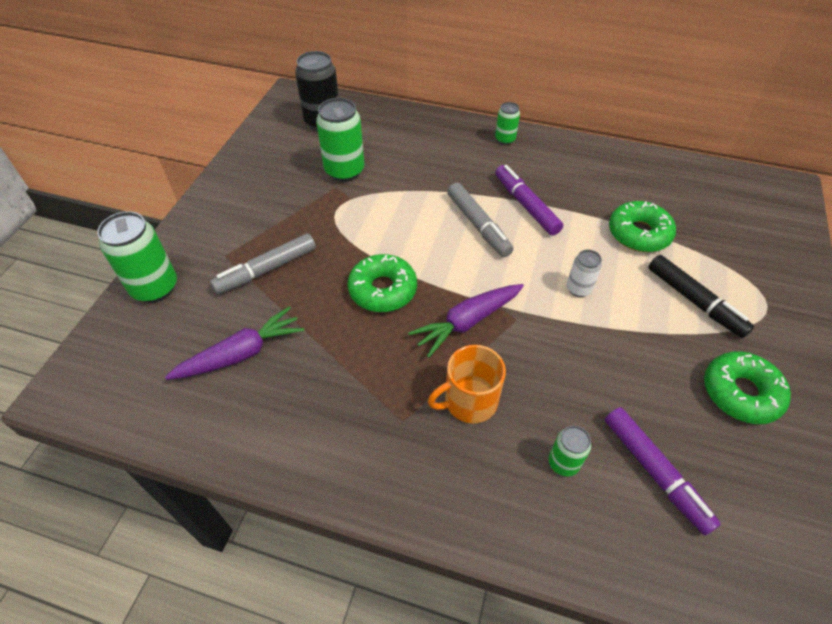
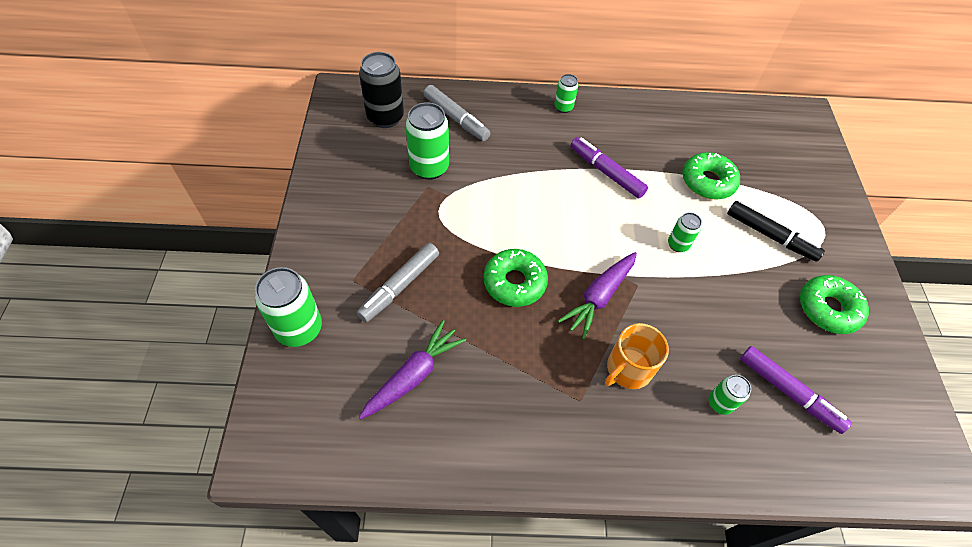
camera: 20 degrees left, 5 degrees up
grey marker [448,183,513,257] -> grey marker moved to [423,85,490,141]
white can [567,250,602,297] -> green can [668,213,702,252]

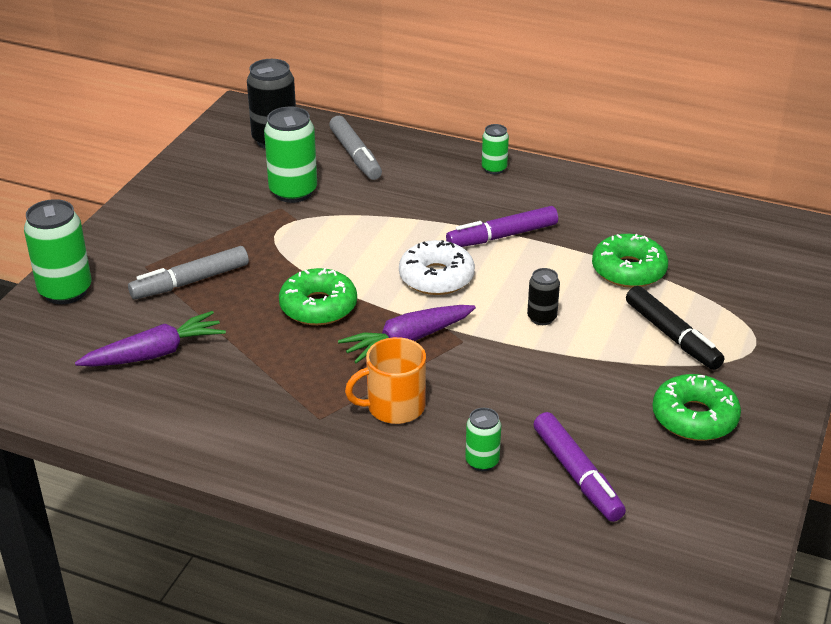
camera: 25 degrees right, 20 degrees down
purple marker [570,137,648,198] -> purple marker turned 90 degrees counterclockwise [446,206,558,247]
green can [668,213,702,252] -> black can [527,268,560,325]
none -> white donut [399,240,475,295]

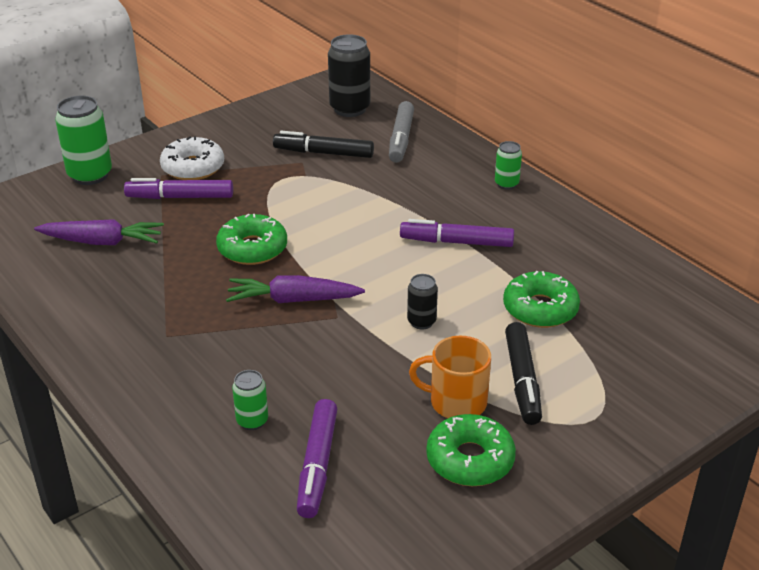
camera: 30 degrees right, 0 degrees up
grey marker [128,246,249,299] -> purple marker [124,178,233,199]
green can [264,107,317,203] -> black marker [273,131,374,158]
orange mug [345,337,426,424] -> orange mug moved to [409,336,491,418]
white donut [399,240,475,295] -> white donut moved to [160,136,224,180]

